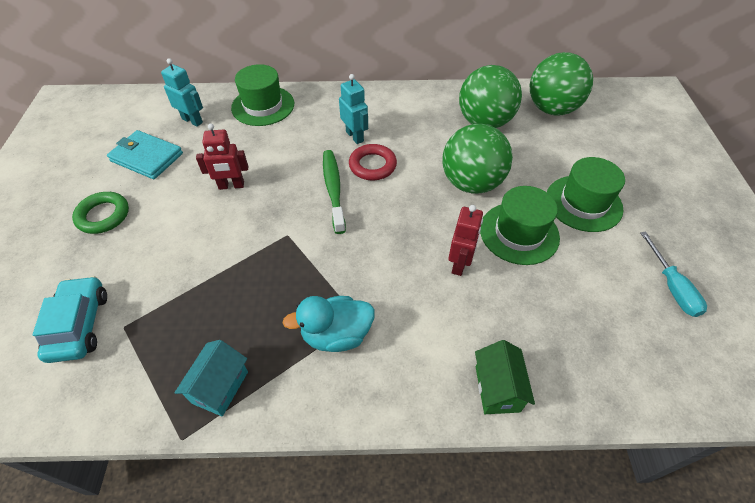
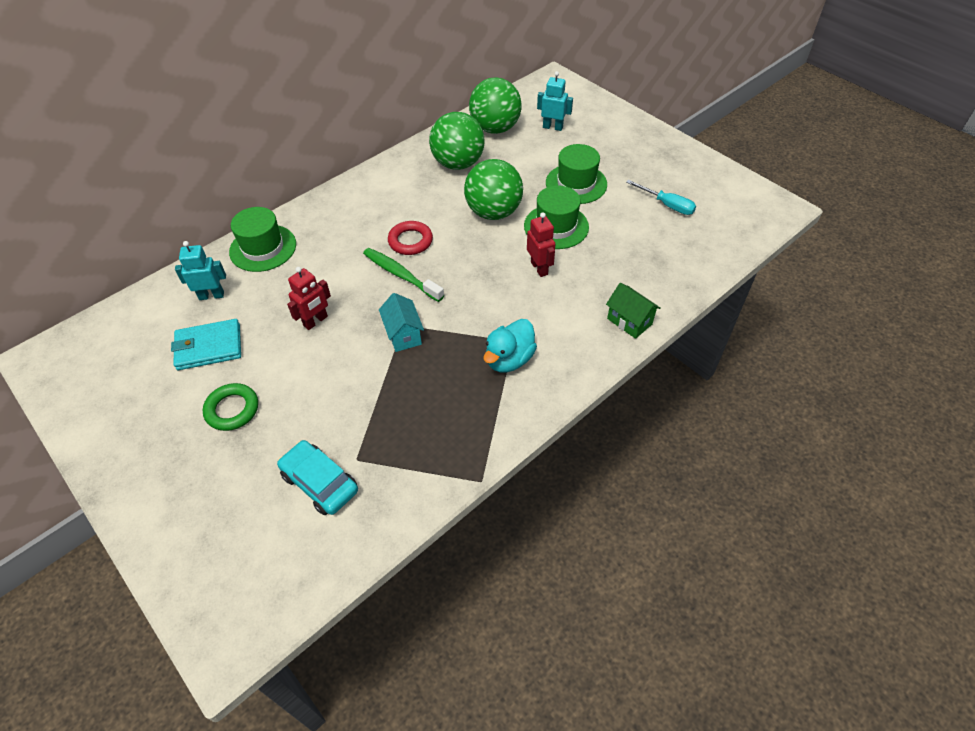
camera: 40 degrees left, 0 degrees up
turquoise house [174,340,248,416] -> turquoise house moved to [379,293,424,352]
turquoise robot [339,74,368,144] -> turquoise robot moved to [537,71,573,131]

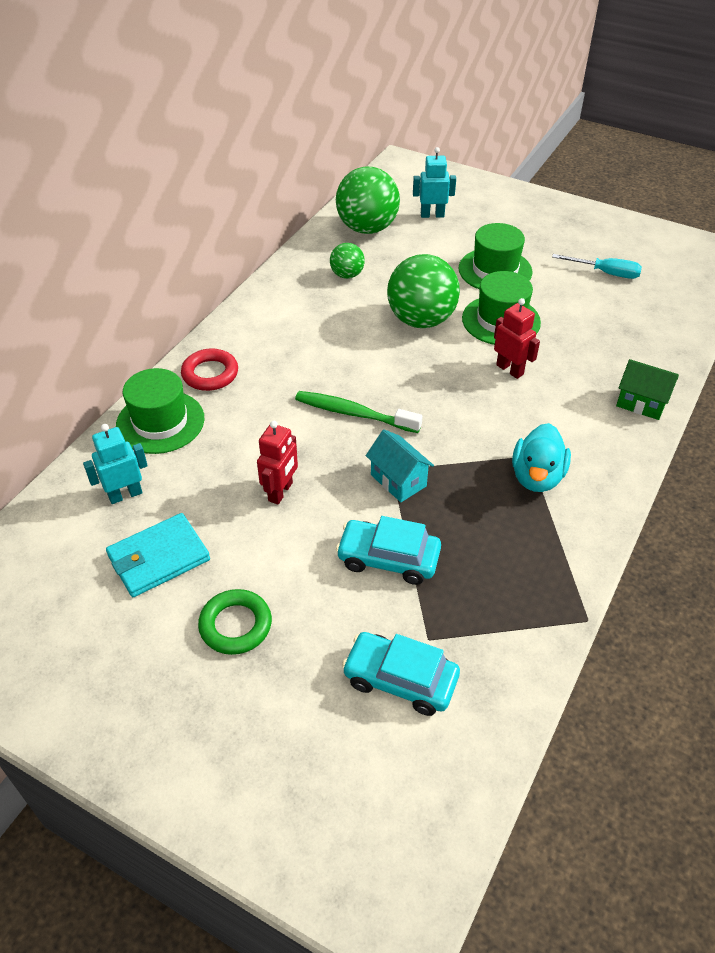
camera: 20 degrees left, 5 degrees down
red ring [388,221,433,255] -> red ring moved to [181,348,238,391]
green ball [429,112,485,170] -> green ball [330,243,365,279], size x0.52
none -> turquoise car [336,516,441,585]

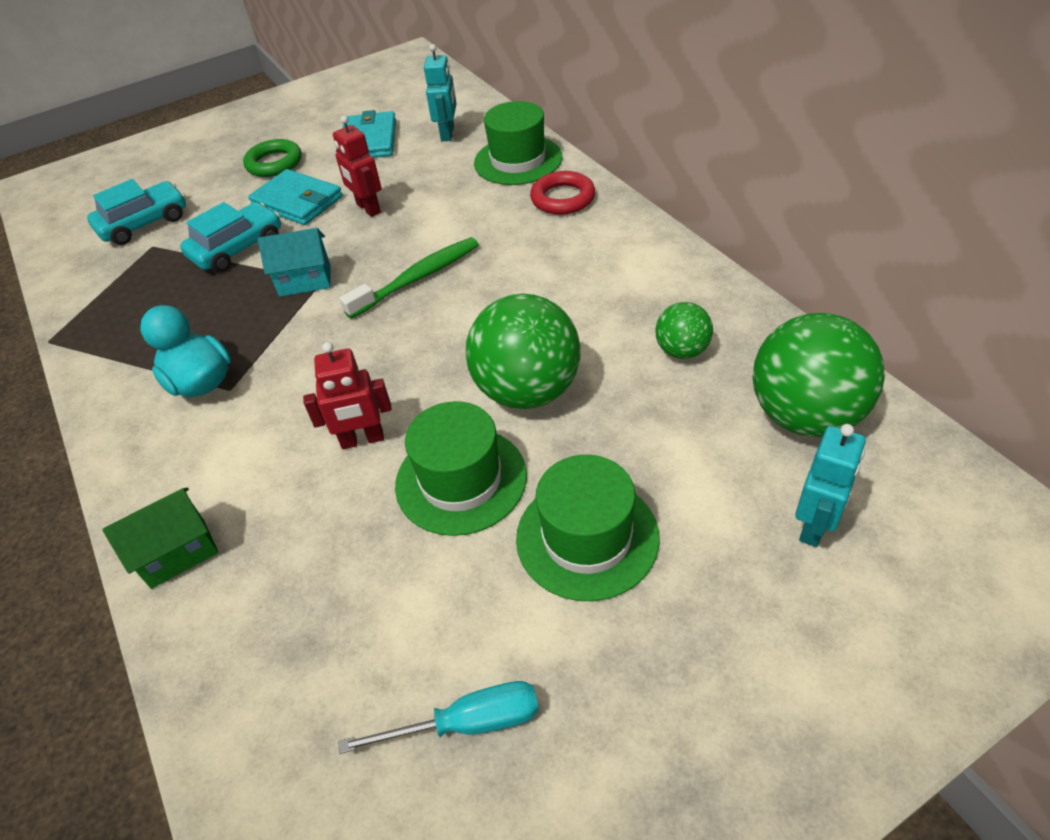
camera: 125 degrees right, 0 degrees up
turquoise screwdriver [552,254,642,279] -> turquoise screwdriver turned 150 degrees counterclockwise [338,681,539,754]
none -> turquoise wallet [248,169,343,225]

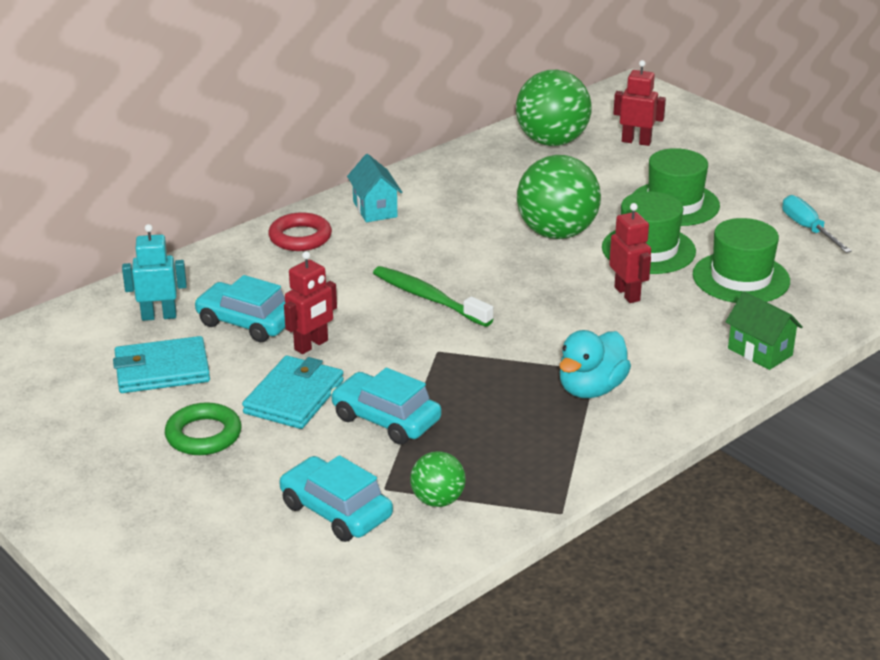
camera: 105 degrees left, 15 degrees down
turquoise house [258,228,331,297] -> turquoise house moved to [347,154,402,222]
green hat [474,101,563,185] -> green hat moved to [693,218,790,303]
green ball [655,302,713,359] -> green ball moved to [410,451,466,507]
turquoise robot [795,424,866,547] -> red robot [613,60,666,146]
none -> turquoise car [194,275,285,342]

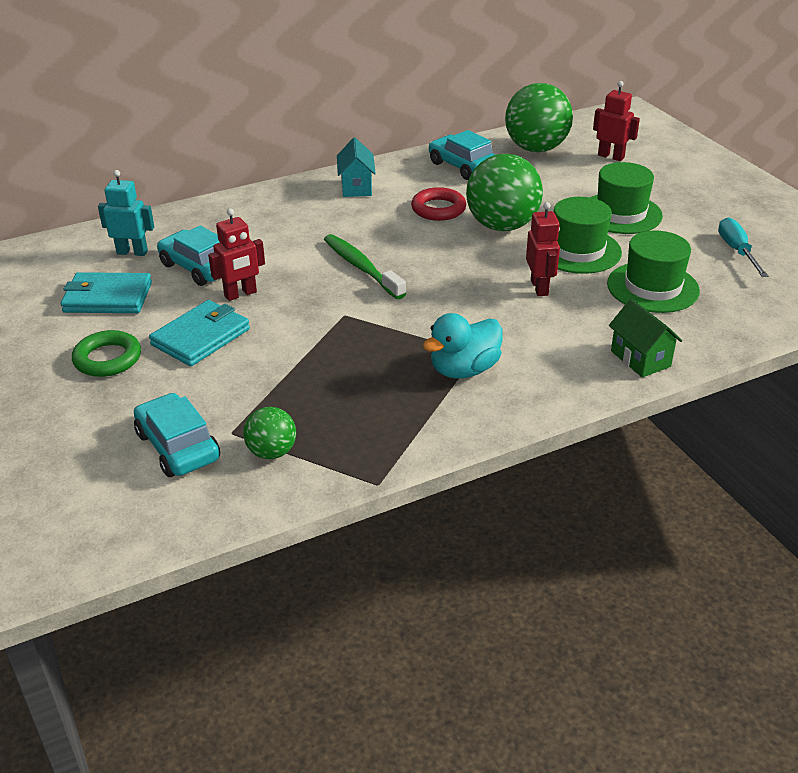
camera: 15 degrees right, 5 degrees up
red ring [268,212,332,251] -> red ring moved to [411,187,466,221]
turquoise car [331,368,441,445] -> turquoise car moved to [429,130,495,180]

